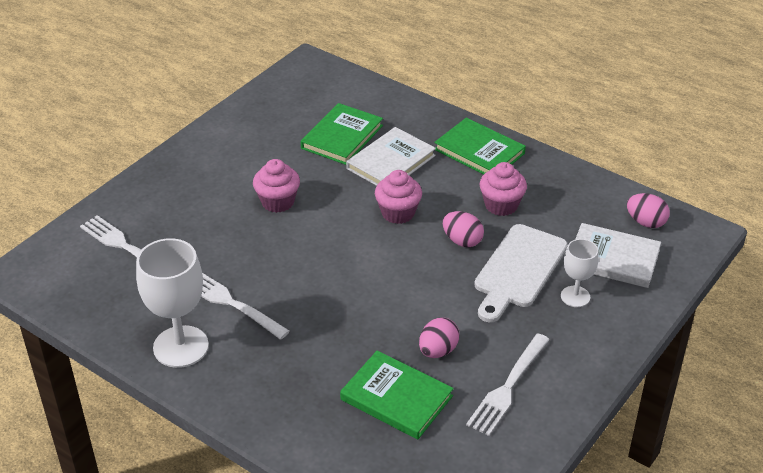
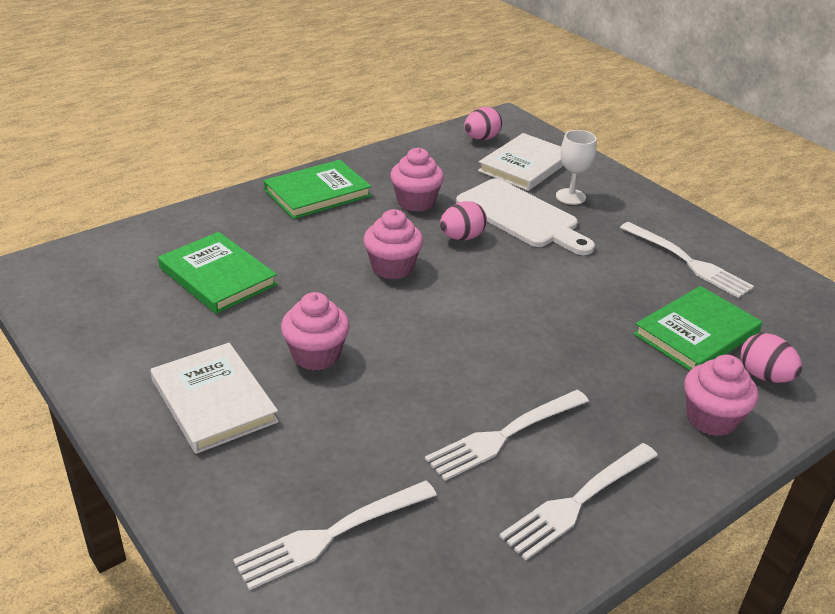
camera: 75 degrees left, 5 degrees down
white goblet [136,238,209,368] -> white fork [499,443,658,560]
white book [346,127,436,186] -> white book moved to [151,343,279,454]
pink egg [419,317,460,358] -> pink egg moved to [740,333,802,383]
none -> pink cupcake [684,355,758,436]

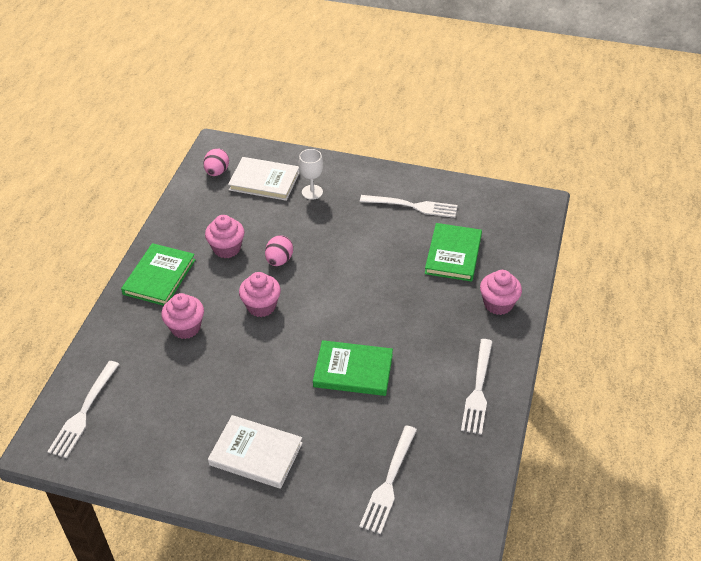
camera: 35 degrees left, 10 degrees up
green book [158,232,277,314] -> green book moved to [313,340,393,396]
pink cupcake [281,292,350,370] -> pink cupcake moved to [161,293,204,339]
white fork [425,390,589,481] -> white fork moved to [47,361,119,458]
white cutting board [456,179,595,255] -> none
white book [478,133,563,191] -> white book turned 75 degrees counterclockwise [228,157,300,201]
pink egg [740,333,802,383] -> none

